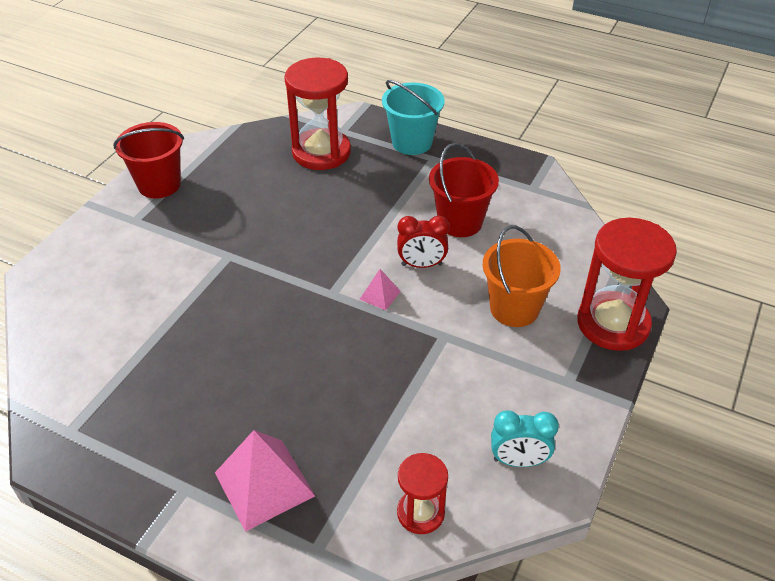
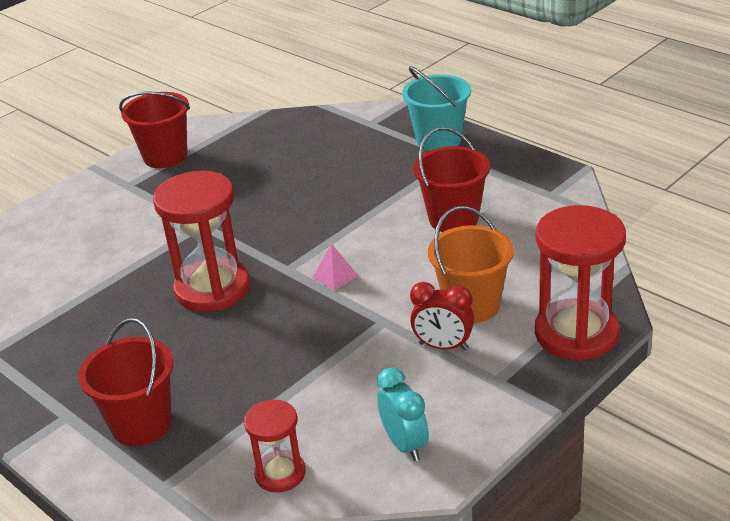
camera: 20 degrees right, 10 degrees down
pink pyramid [215,430,315,532] -> red bucket [78,318,173,446]
red hourglass [284,58,351,170] -> red hourglass moved to [153,171,250,312]
red clock [397,216,449,268] -> red clock moved to [410,282,474,350]
turquoise clock [491,410,559,467] -> turquoise clock turned 135 degrees counterclockwise [377,367,429,461]

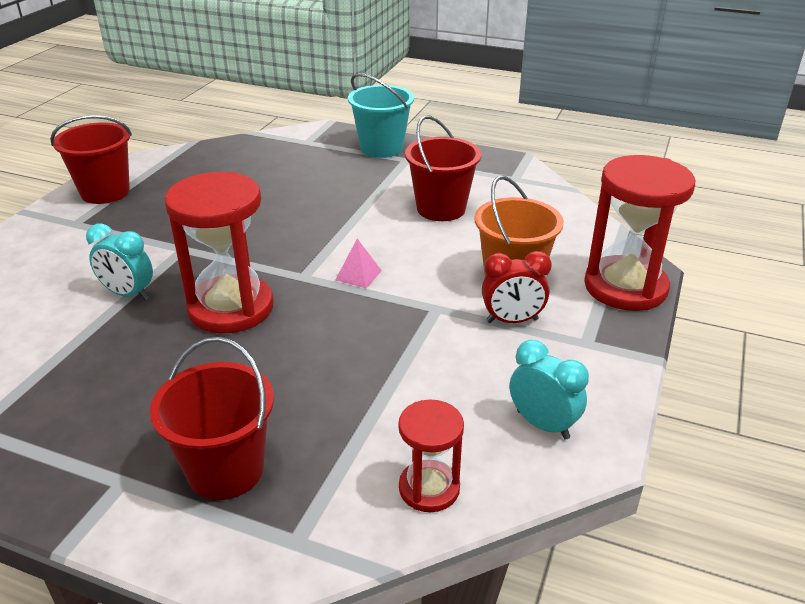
camera: 25 degrees left, 0 degrees up
none -> turquoise clock [86,224,153,300]

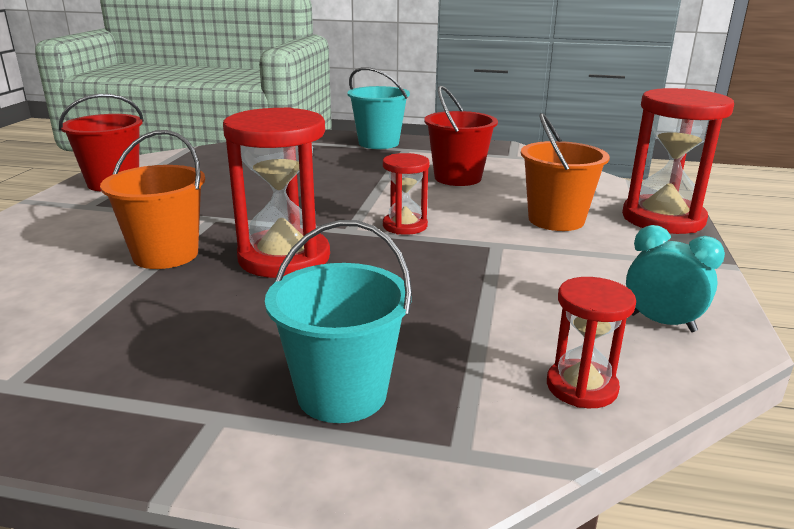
camera: 10 degrees left, 10 degrees down
turquoise clock [86,224,153,300] -> orange bucket [100,130,205,269]
red bucket [150,337,274,500] -> turquoise bucket [265,220,412,423]
pink pyramid [335,239,382,288] -> red hourglass [383,153,430,235]
red clock [482,251,552,323] -> none

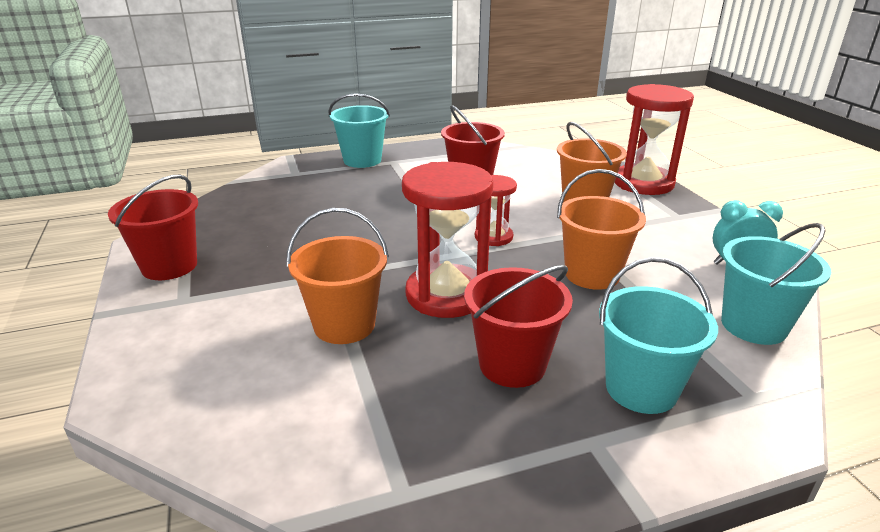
camera: 30 degrees left, 5 degrees up
red hourglass [547,277,636,408] -> turquoise bucket [721,223,831,345]
none -> red bucket [464,265,573,388]
none -> orange bucket [557,169,646,290]

